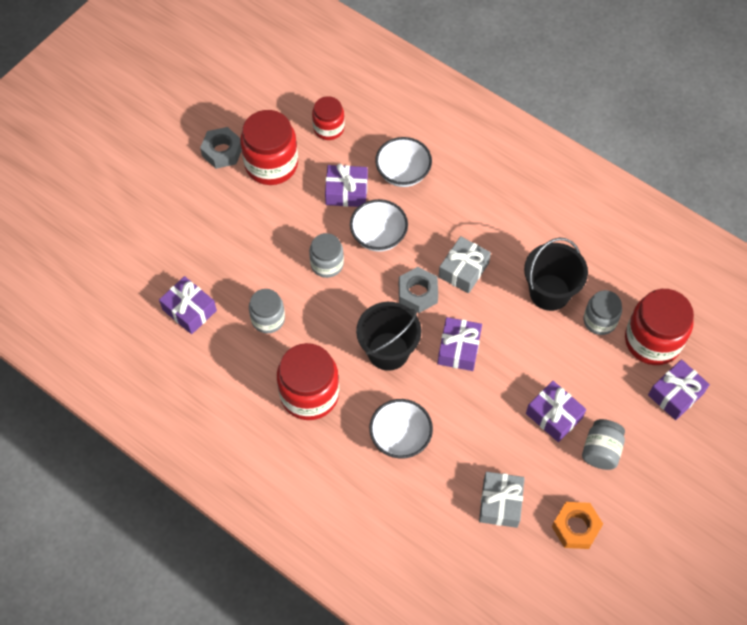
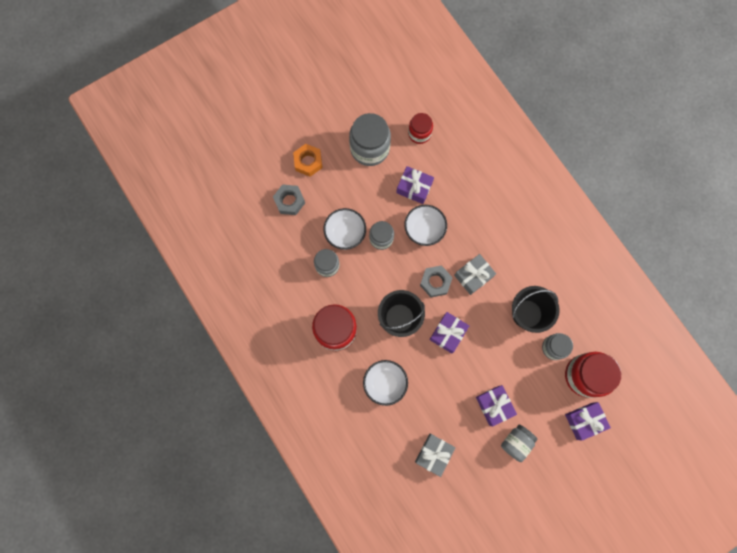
camera: 20 degrees right, 15 degrees up
purple gift [159,276,217,334] -> none
grey nut [200,127,241,169] -> grey nut moved to [273,184,305,215]
red jar [240,110,298,185] -> grey jar [349,113,391,166]
white bowl [375,137,432,187] -> white bowl moved to [323,208,366,250]
orange nut [552,502,603,549] -> orange nut moved to [293,144,323,177]

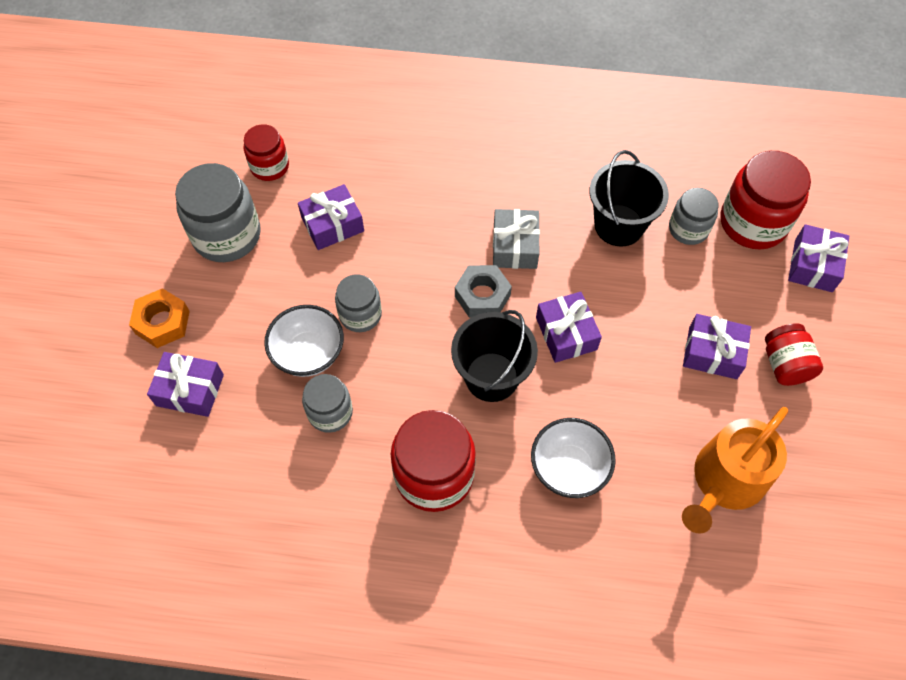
camera: 50 degrees left, 15 degrees down
grey nut [273,184,305,215] -> purple gift [147,352,224,417]
white bowl [404,205,447,246] -> none
grey gift [415,434,455,477] -> orange watering can [682,407,788,534]
grey jar [501,425,538,462] -> red jar [765,323,823,386]

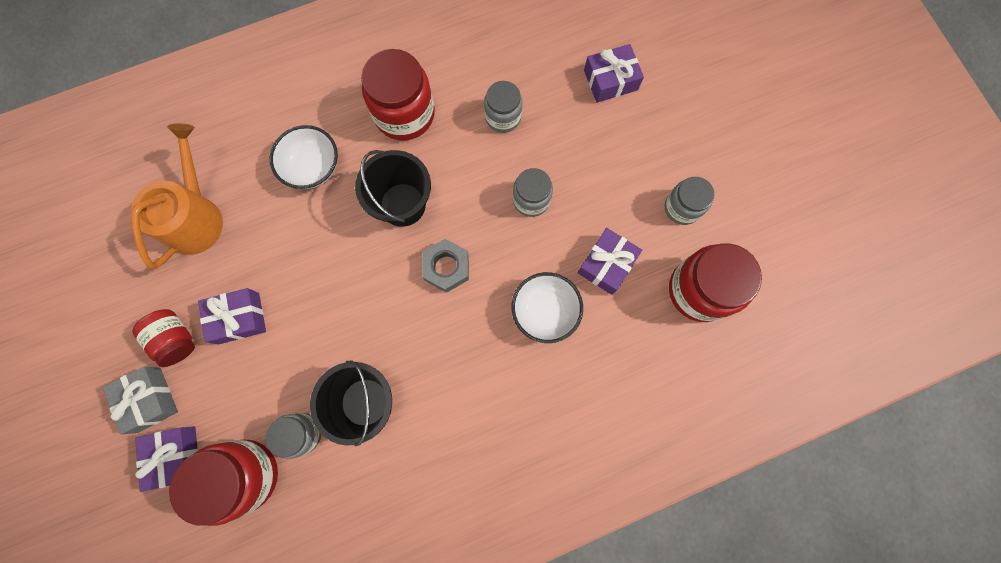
camera: 150 degrees right, 15 degrees up
orange nut [129,288,190,348] -> none
grey jar [175,163,261,262] -> grey jar [665,177,714,225], size x0.59
red jar [244,124,289,181] -> red jar [669,243,762,322], size x1.69
white bowl [264,305,344,377] -> white bowl moved to [512,272,583,343]
grey gift [493,209,540,269] -> grey gift moved to [103,367,178,435]
purple gift [536,292,602,363] -> none

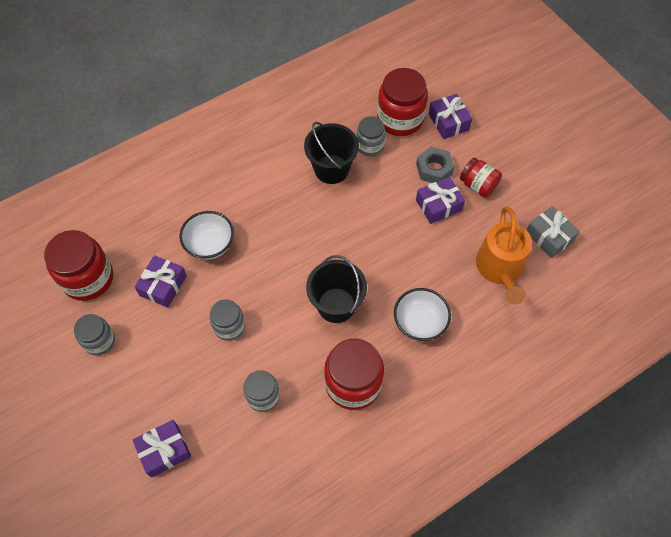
camera: 170 degrees right, 15 degrees down
grey gift [103,367,178,435] -> grey gift moved to [527,206,580,258]
grey nut [422,239,469,293] -> grey nut moved to [416,147,454,183]

